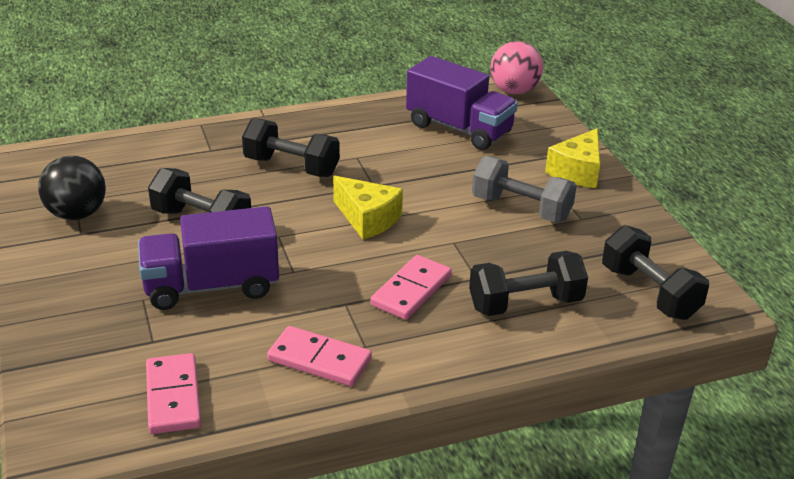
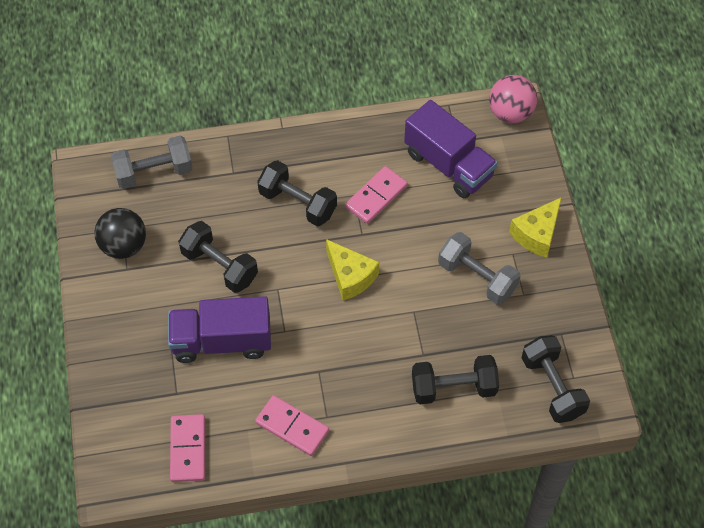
camera: 10 degrees right, 25 degrees up
pink domino [370,255,452,320] -> pink domino moved to [345,166,408,224]
none -> grey dumbbell [111,135,193,189]

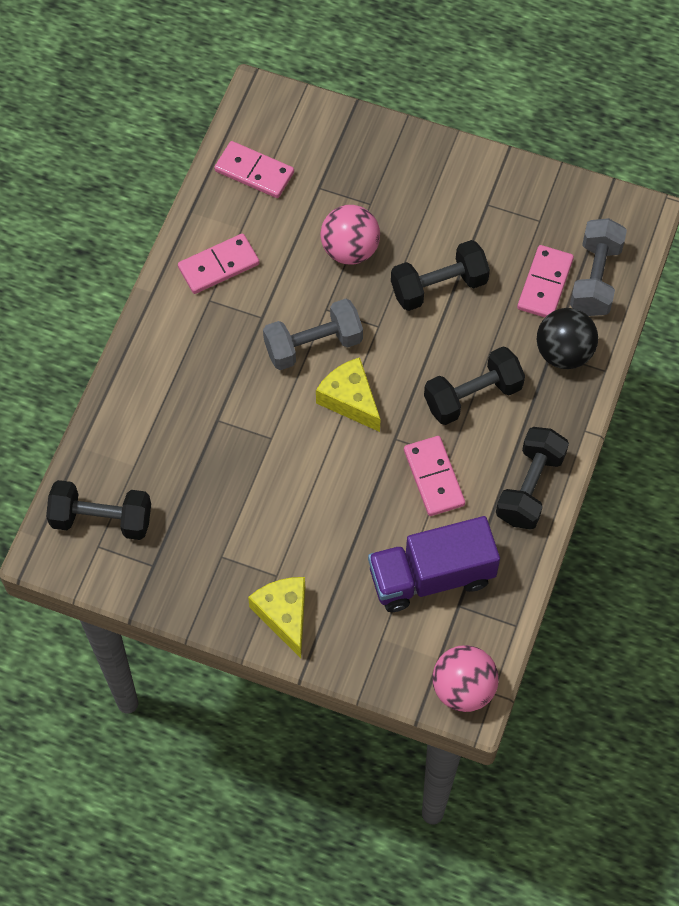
camera: 120 degrees right, 5 degrees up
black ball [94,208,146,259] -> black ball moved to [537,308,598,369]
purple truck [168,296,271,363] -> pink ball [321,205,380,265]
yellow cheese [326,239,379,301] -> yellow cheese turned 60 degrees clockwise [316,357,381,432]
black dumbbell [412,355,499,404] -> black dumbbell moved to [496,427,569,529]
grey dumbbell [438,232,520,305] -> grey dumbbell moved to [263,299,363,370]
none -> pink domino [517,245,574,317]

